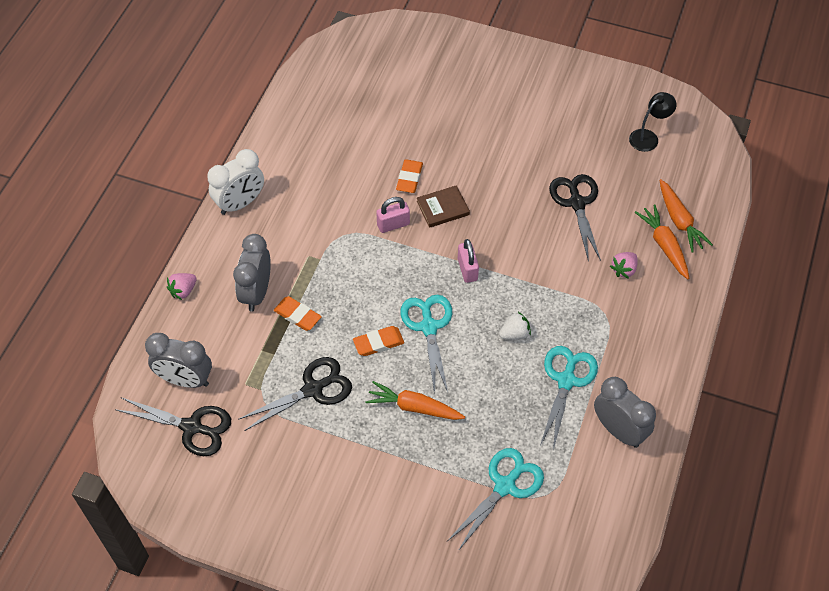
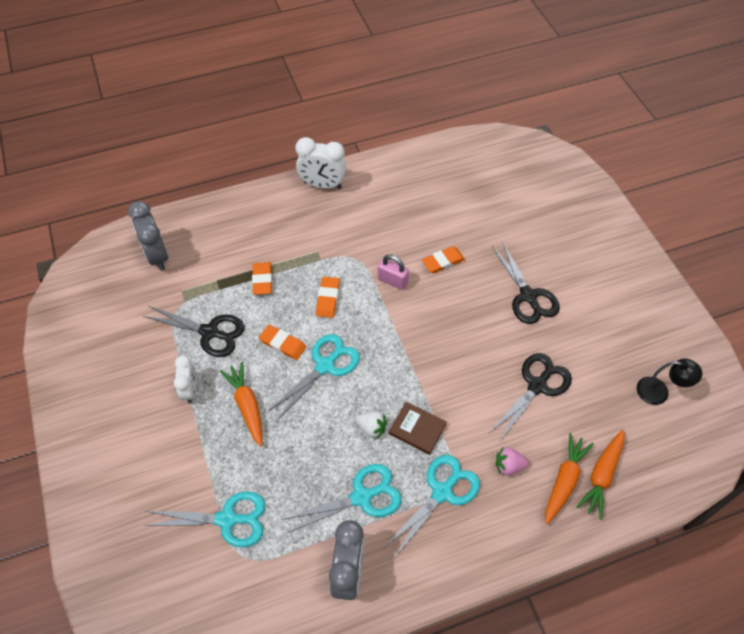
camera: 50 degrees right, 0 degrees up
black scissors [115,397,231,456] -> black scissors moved to [492,242,560,324]
pink strawberry [167,273,197,300] -> none
grey clock [233,234,271,312] -> none
brown book [417,185,470,228] -> brown book moved to [389,402,447,455]
pink padlock [458,239,479,283] -> none
none -> white clock [174,356,197,403]
none -> orange eraser [316,277,340,318]
none -> turquoise scissors [385,455,480,557]

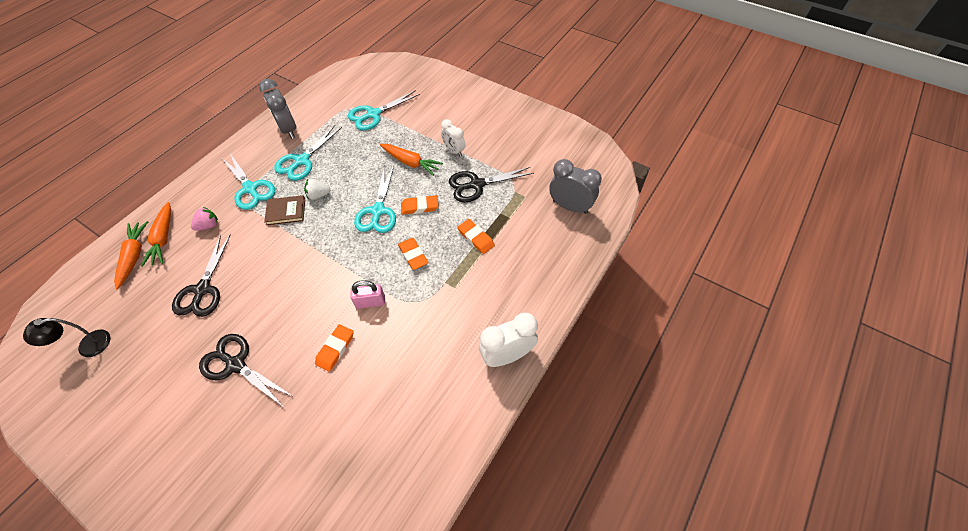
camera: 145 degrees right, 0 degrees up
turquoise scissors [385,455,480,557] -> turquoise scissors turned 45 degrees counterclockwise [223,154,275,210]

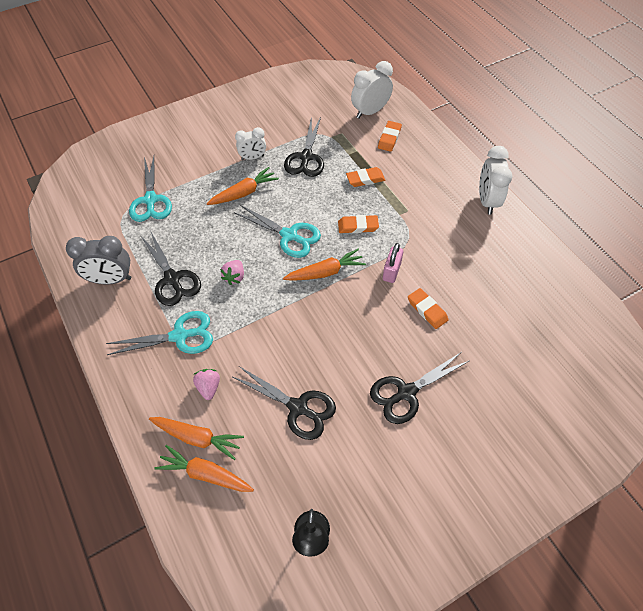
camera: 65 degrees left, 0 degrees up
brown book [264,195,305,225] -> none
turquoise scissors [275,125,342,181] -> black scissors [140,232,201,306]
white strawberry [304,179,330,200] -> pink strawberry [220,260,244,285]
orange eraser [401,195,439,215] -> orange eraser moved to [378,121,402,152]
grey clock [549,159,602,214] -> white clock [351,61,393,119]
none -> orange carrot [283,249,366,281]

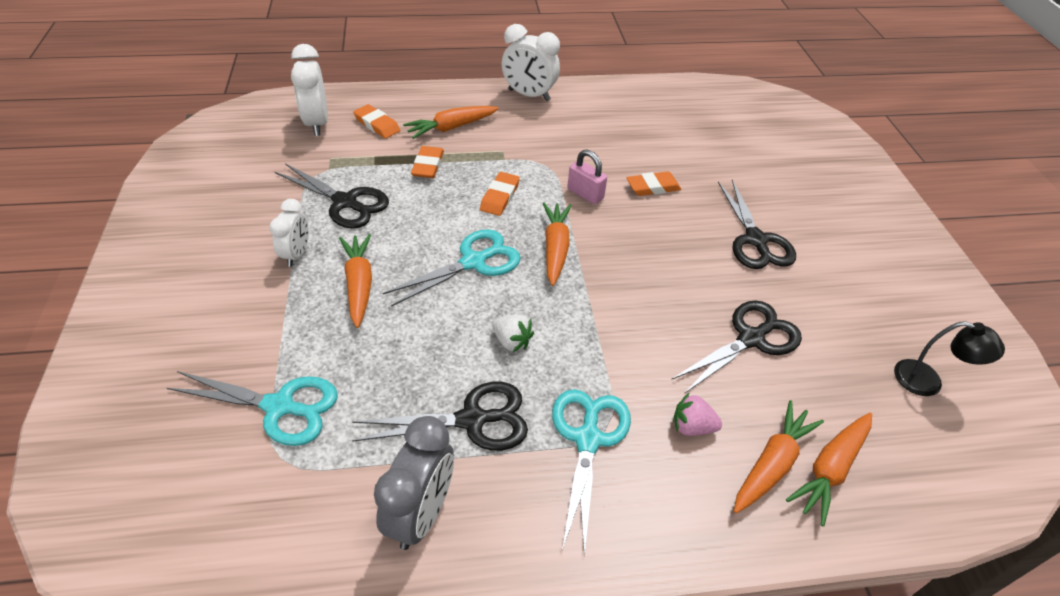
camera: 70 degrees left, 10 degrees down
pink strawberry [220,260,244,285] -> white strawberry [492,314,534,352]
none -> orange carrot [403,106,499,139]

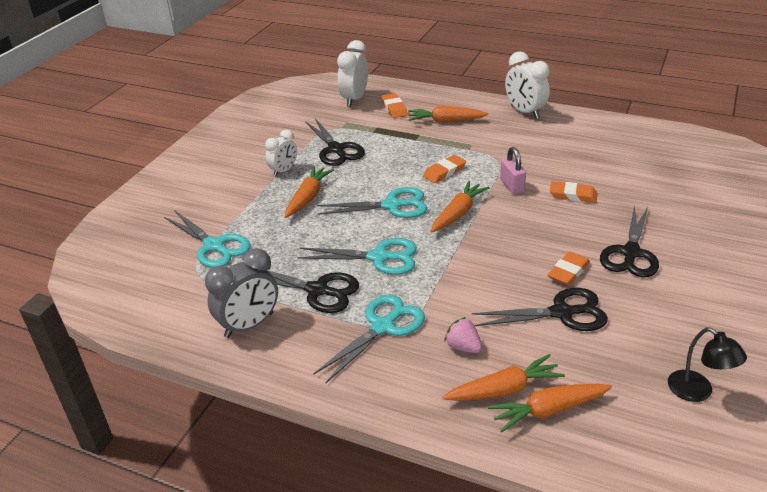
camera: 35 degrees right, 10 degrees down
orange eraser [411,146,444,178] -> orange eraser moved to [548,251,590,286]
white strawberry [492,314,534,352] -> turquoise scissors [298,238,417,275]

